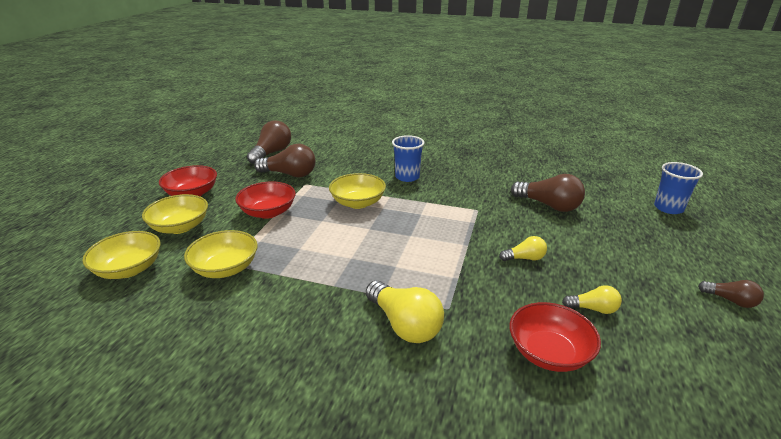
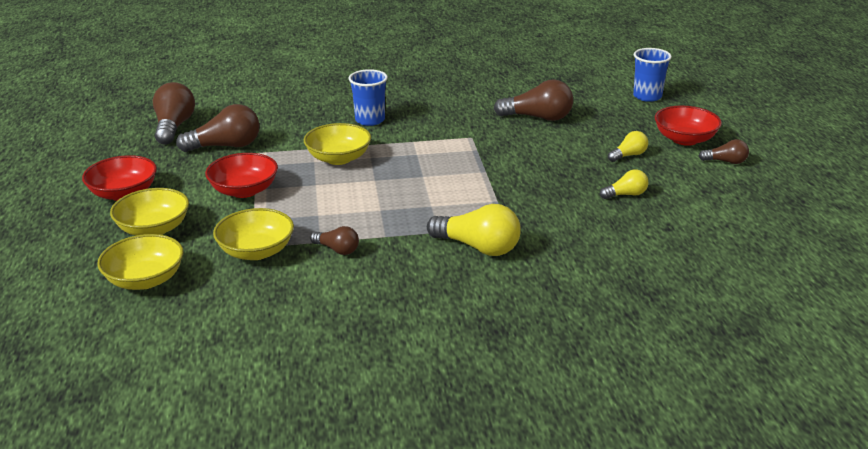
camera: 25 degrees left, 0 degrees up
yellow light bulb [499,236,547,261] -> yellow light bulb moved to [608,131,648,162]
red bowl [509,302,601,372] -> red bowl moved to [655,106,722,146]
none -> brown light bulb [310,226,359,255]

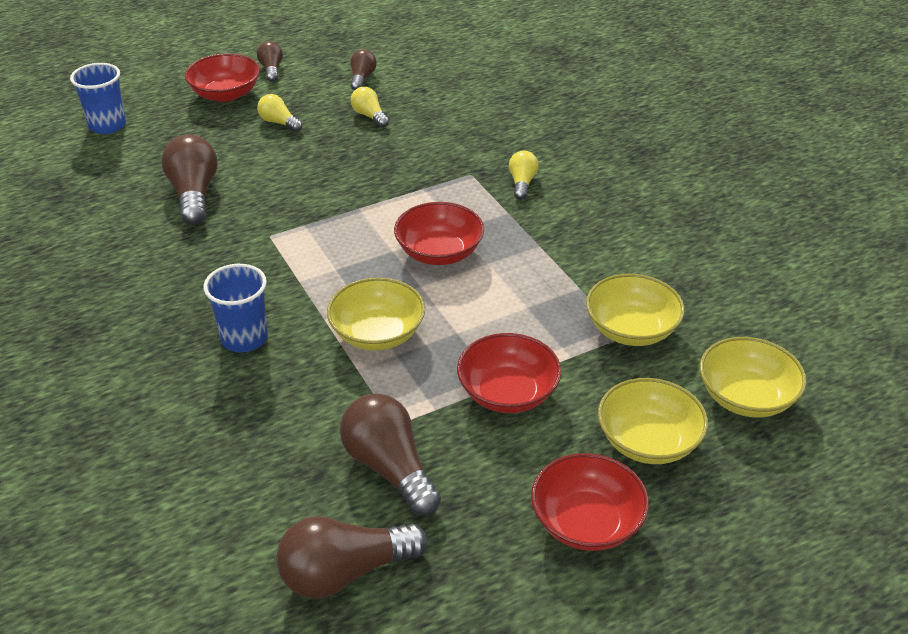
camera: 110 degrees left, 10 degrees up
brown light bulb [310,226,359,255] -> brown light bulb moved to [351,49,377,90]
yellow light bulb [427,204,521,256] -> yellow light bulb [509,151,539,200], size x0.55
none -> red bowl [394,202,484,265]

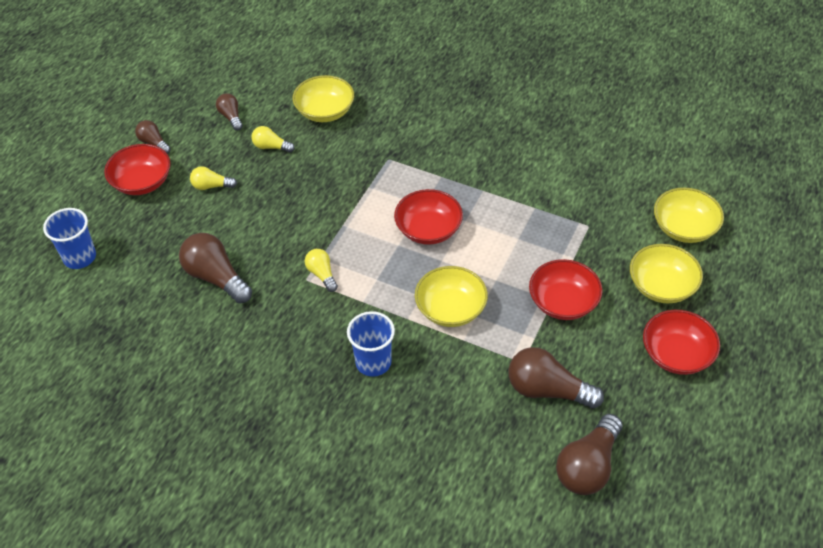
camera: 35 degrees left, 10 degrees up
yellow light bulb [509,151,539,200] -> yellow light bulb moved to [305,249,338,292]
yellow bowl [586,274,685,346] -> yellow bowl moved to [293,75,354,122]

